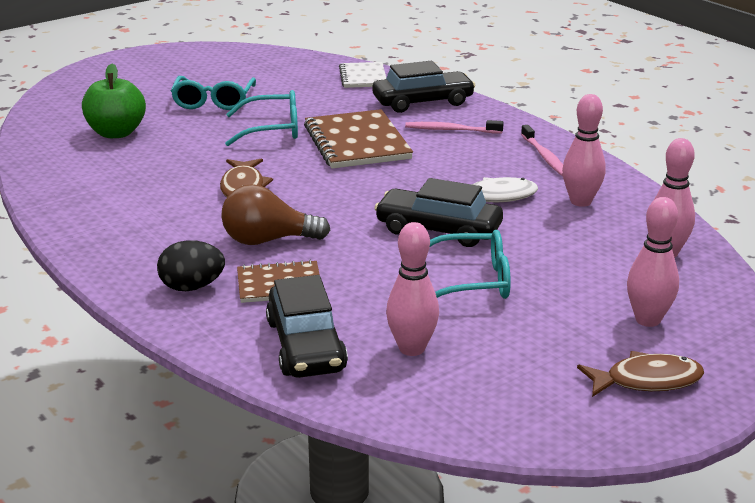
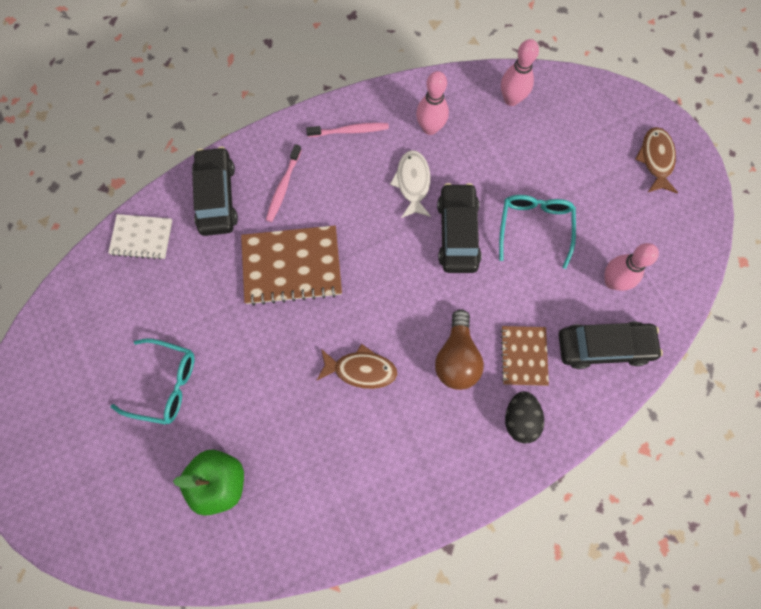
camera: 80 degrees left, 45 degrees up
turquoise glasses [225,90,298,146] -> none
black car [374,178,503,247] -> black car turned 150 degrees clockwise [437,183,481,273]
pink bowling pin [627,197,679,327] -> none

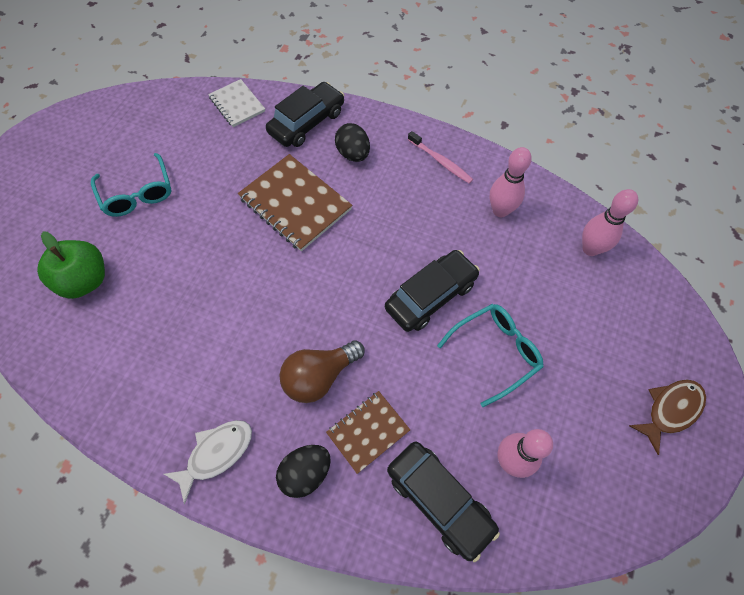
camera: 50 degrees right, 10 degrees down
pink toothbrush [266,144,302,222] -> black egg [335,123,370,162]
brown fish [316,344,397,389] -> none
white fish [390,150,431,218] -> white fish moved to [164,420,252,504]

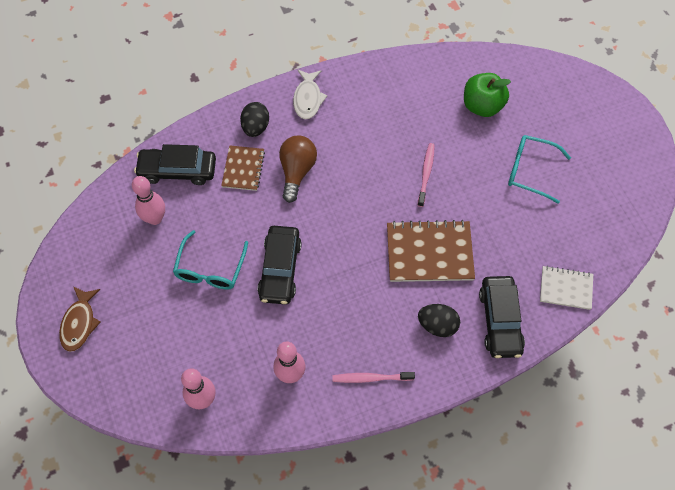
camera: 135 degrees right, 0 degrees up
none -> pink toothbrush [417,143,435,207]

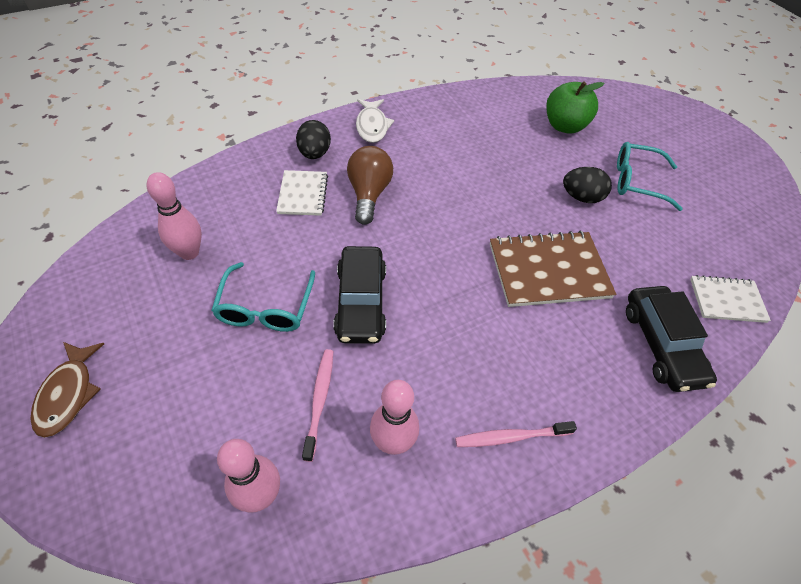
camera: 10 degrees left, 10 degrees down
black car [134,144,216,185] -> none
brown notebook [221,145,265,191] -> white notebook [276,170,328,216]
pink toothbrush [417,143,435,207] -> pink toothbrush moved to [302,349,333,462]
black egg [418,304,460,337] -> black egg moved to [563,167,612,203]

